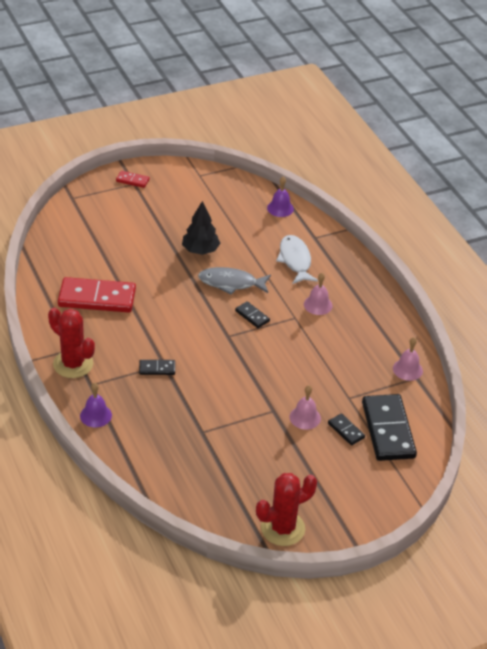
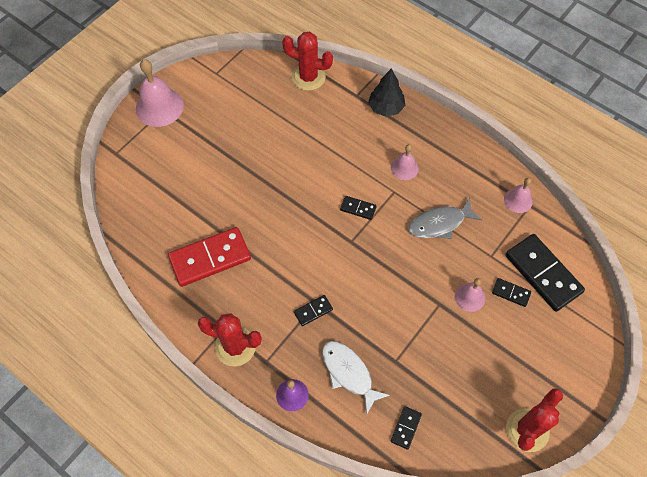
camera: 25 degrees left, 20 degrees up
red domino [116,171,150,188] -> pink bell [136,59,184,127]
black tree [182,201,221,255] -> black tree moved to [368,69,405,117]
grey fish [198,267,271,295] -> grey fish moved to [408,198,482,239]
purple bell [267,177,294,217] -> red cactus [282,32,333,91]
white fish [276,235,318,284] -> white fish moved to [322,341,390,414]
none -> black domino [391,406,422,450]

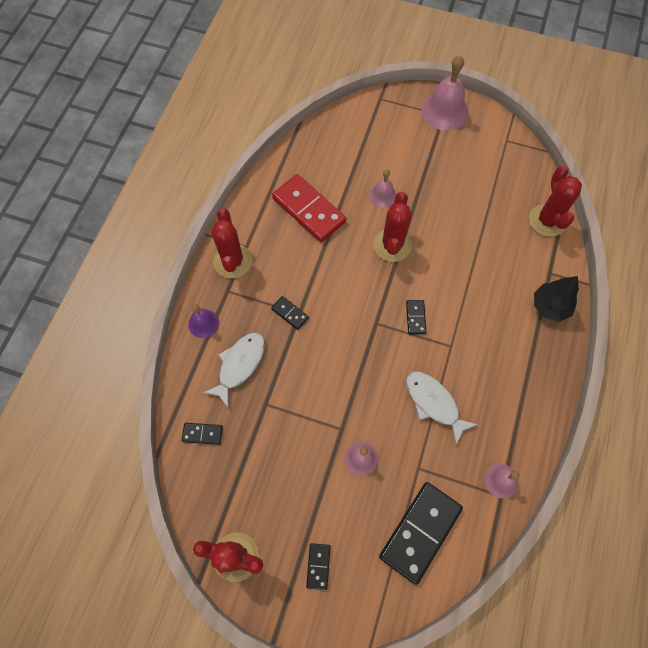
camera: 70 degrees right, 5 degrees up
pink bell [391,144,419,180] -> pink bell moved to [369,170,397,208]
grey fish [408,198,482,239] -> white fish [406,371,478,445]
black domino [492,278,531,307] -> black domino moved to [306,543,330,590]
none -> red cactus [374,192,412,262]

